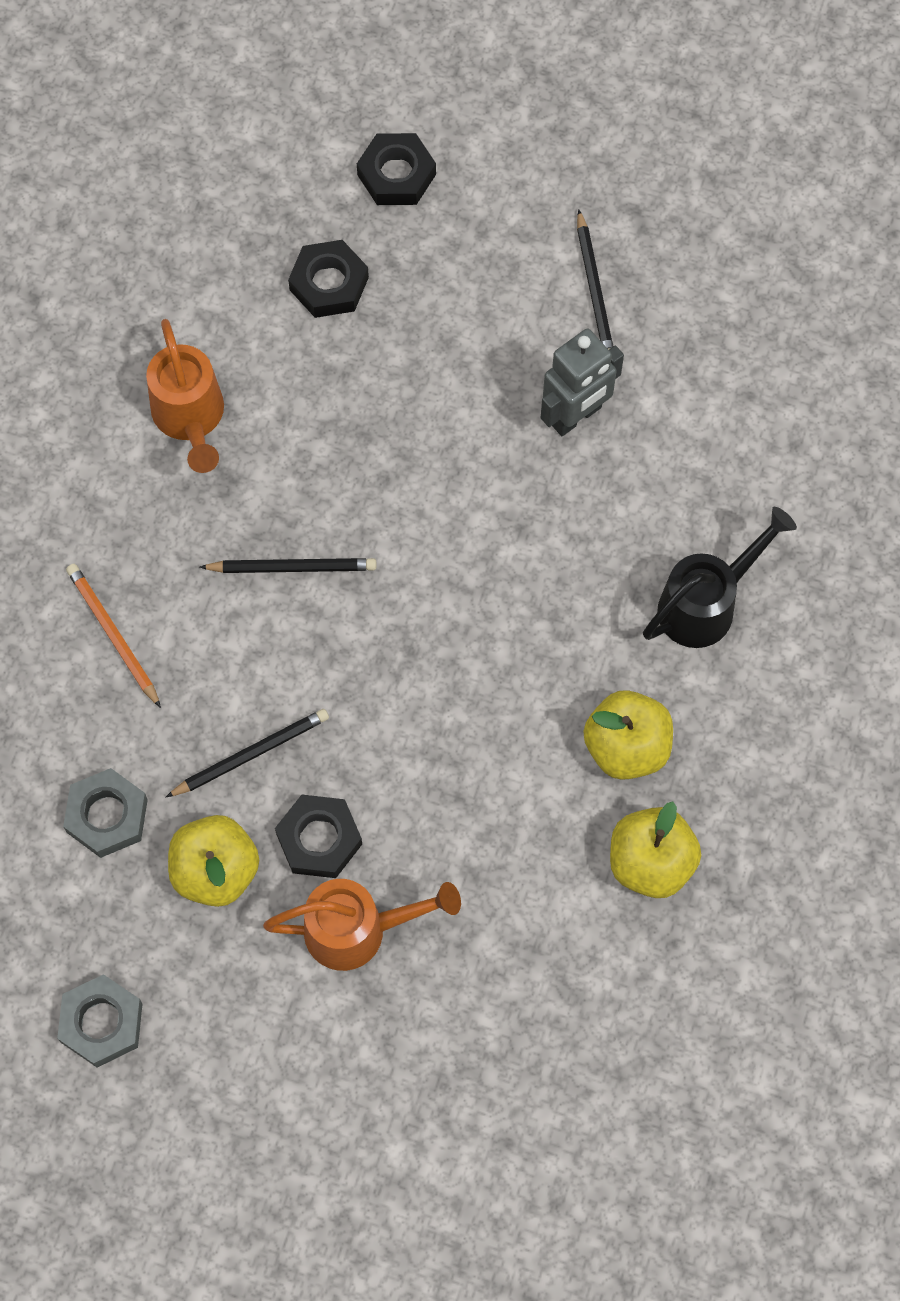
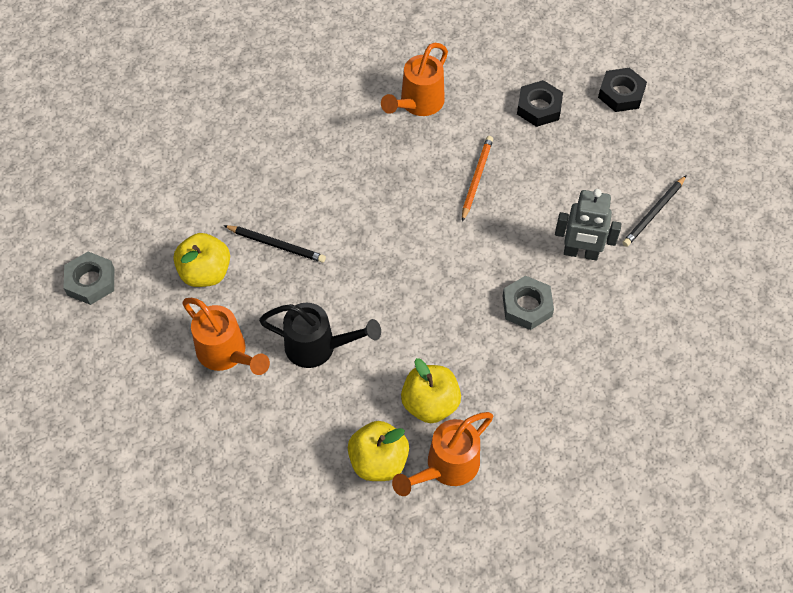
camera: 50 degrees right, 10 degrees down
grey nut [63,768,148,858] -> grey nut moved to [503,275,554,330]
orange pencil [66,564,161,708] -> orange pencil moved to [462,136,493,222]
black pencil [200,558,376,573] -> none
black nut [275,795,362,878] -> none
black watering can [643,507,797,648] -> black watering can moved to [259,303,381,368]
none -> orange watering can [392,412,493,496]

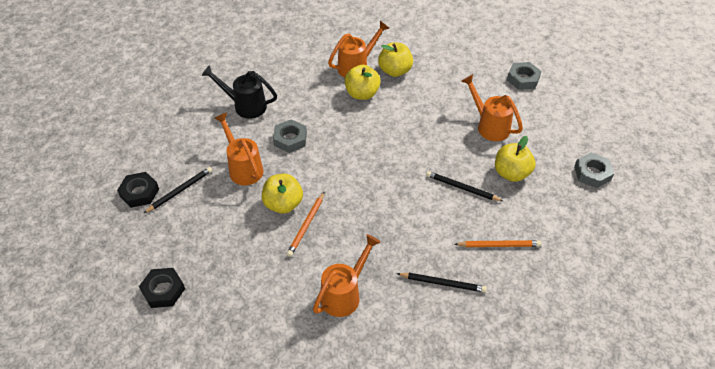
camera: 175 degrees left, 10 degrees down
black watering can [259,303,381,368] -> black watering can moved to [201,65,277,119]
black nut [517,80,563,127] -> black nut moved to [117,172,159,208]
grey robot [555,189,621,261] -> orange watering can [214,113,263,185]
none -> yellow apple [262,174,303,214]
none -> black pencil [397,273,487,293]
none -> orange pencil [454,240,541,247]
none -> grey nut [507,62,541,90]

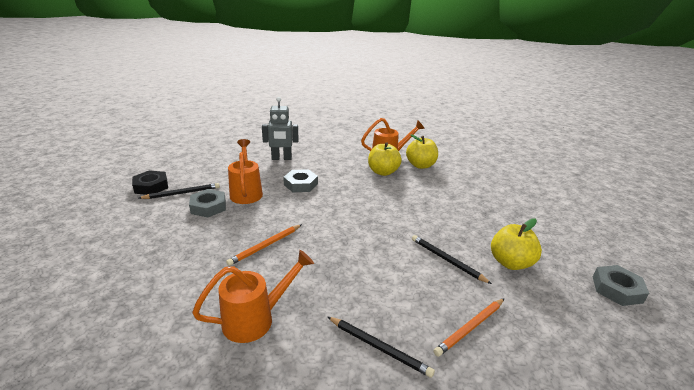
camera: 20 degrees right, 20 degrees down
black nut [139,268,185,308] -> none
black watering can [201,65,277,119] -> grey robot [262,97,299,160]
yellow apple [262,174,303,214] -> none
orange pencil [454,240,541,247] -> orange pencil turned 120 degrees clockwise [433,298,505,357]
orange watering can [462,74,523,141] -> none
grey nut [507,62,541,90] -> grey nut moved to [189,189,226,217]

